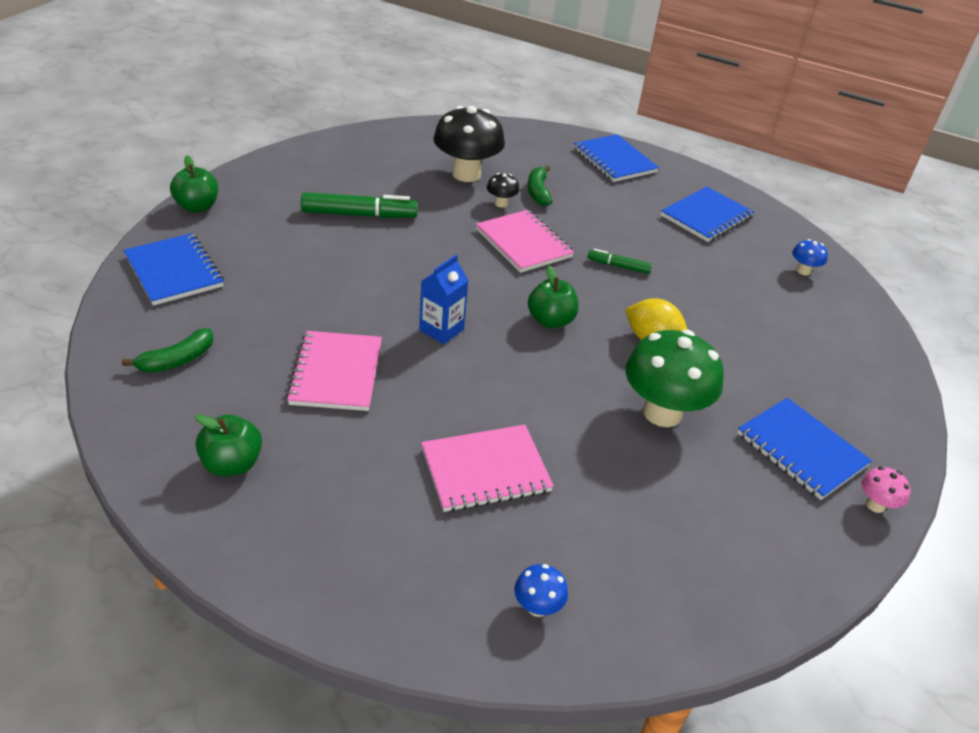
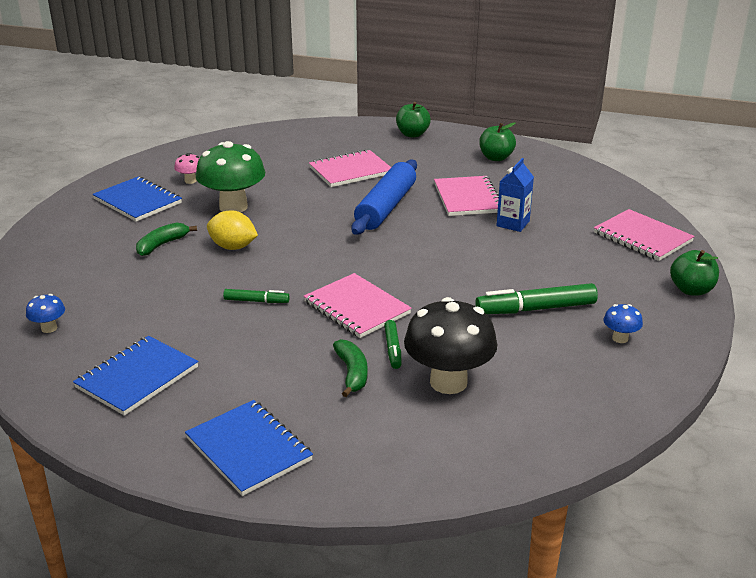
camera: 175 degrees right, 10 degrees down
green banana [122,328,214,373] -> green banana moved to [136,222,197,256]
blue notebook [123,233,224,306] -> pink notebook [594,209,695,261]
blue carton [419,255,469,344] -> blue carton moved to [496,158,534,232]
black mushroom [487,173,519,207] -> green marker [384,320,402,369]
blue mushroom [514,564,568,617] -> blue mushroom moved to [603,304,643,343]
green apple [528,266,579,328] -> green apple moved to [396,102,431,137]
pink mushroom [861,467,911,513] -> pink mushroom moved to [174,153,200,184]
none -> blue rolling pin [352,159,417,235]

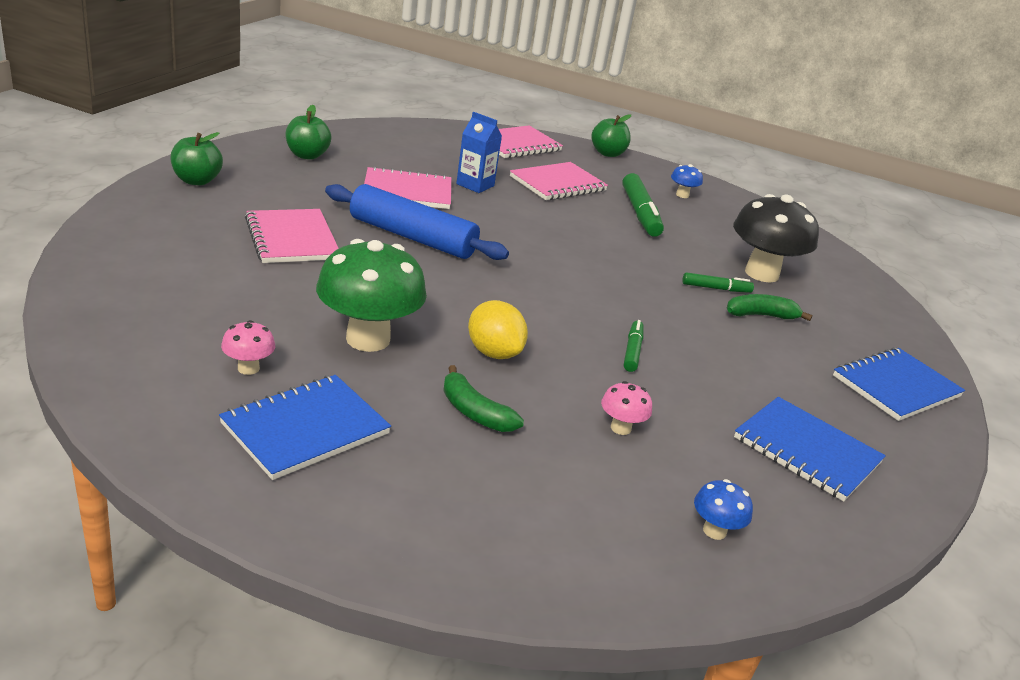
camera: 90 degrees left, 0 degrees up
yellow lemon [207,210,258,250] -> yellow lemon turned 60 degrees counterclockwise [468,300,528,359]
pink notebook [304,273,412,338] -> pink notebook moved to [510,162,608,200]
none -> pink mushroom [601,381,652,435]

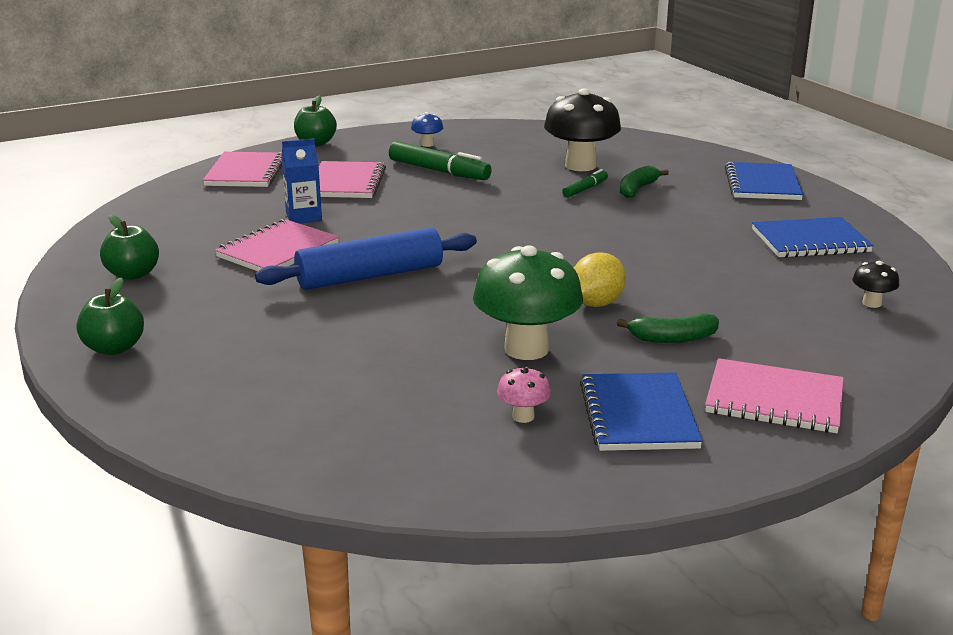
camera: 45 degrees left, 5 degrees down
pink notebook [245,209,339,263] -> pink notebook moved to [705,358,844,433]
yellow lemon [468,300,528,359] -> yellow lemon turned 60 degrees counterclockwise [574,252,626,307]
pink mushroom [601,381,652,435] -> none
green marker [624,320,644,372] -> none
blue mushroom [694,479,753,540] -> black mushroom [852,261,900,308]

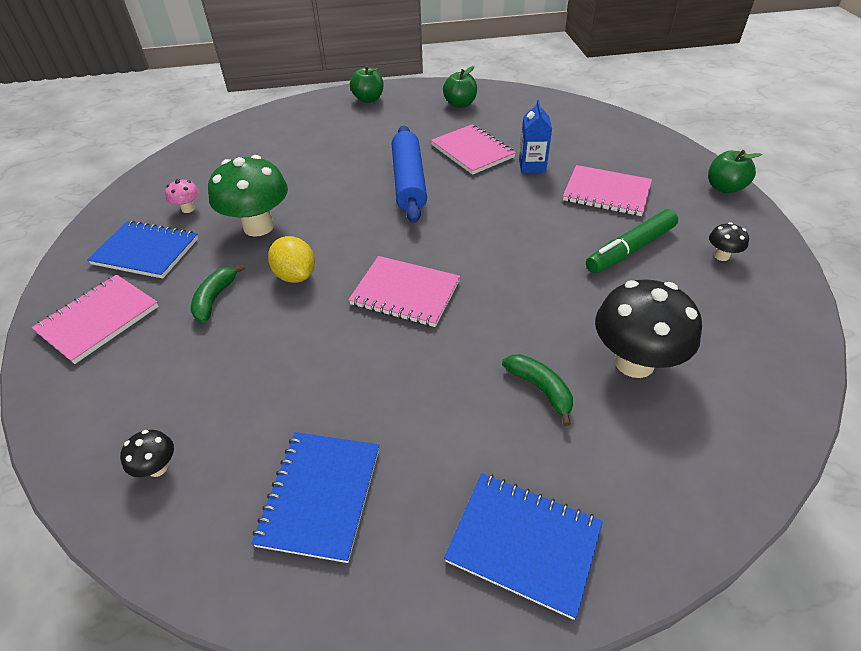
camera: 110 degrees right, 20 degrees up
pink notebook [203,152,282,187] -> pink notebook moved to [348,256,460,327]
blue mushroom [411,112,443,147] -> black mushroom [709,222,749,261]
green marker [562,169,608,198] -> none

